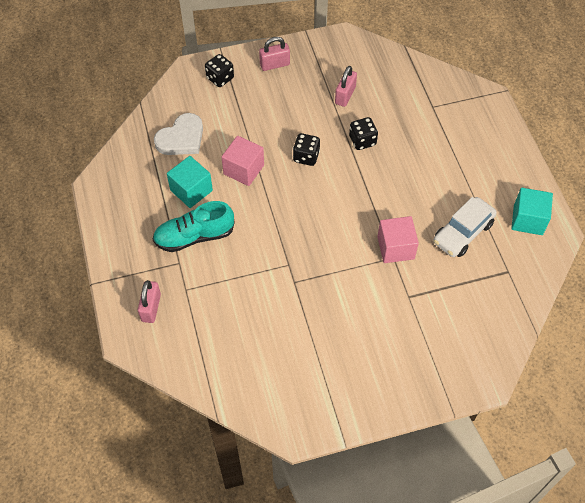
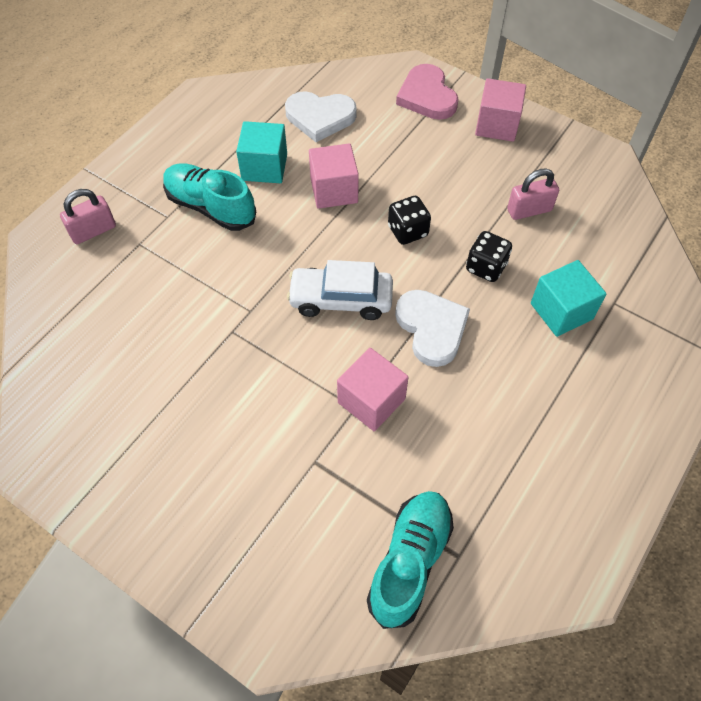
camera: 50 degrees right, 0 degrees up
black dice [205,54,234,87] -> pink heart [396,64,459,120]
pink padlock [259,37,290,71] -> pink cube [475,78,526,142]
white car [433,197,497,257] -> white car moved to [287,260,393,320]
turquoise cube [511,188,553,235] -> turquoise cube moved to [531,260,606,337]
none -> turquoise shoe [367,491,454,629]
none -> white heart [395,290,470,367]

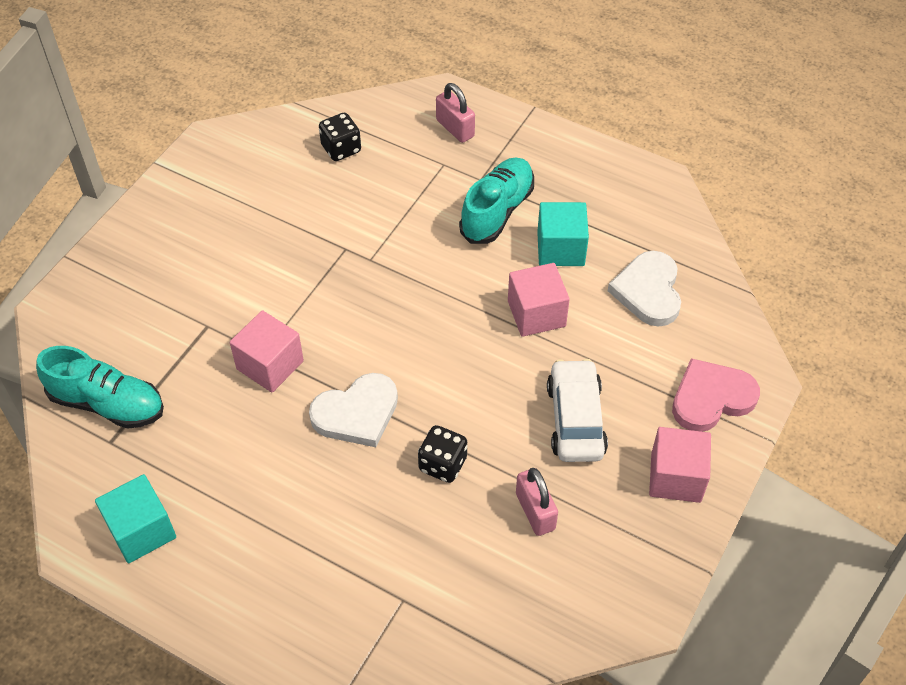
camera: 85 degrees right, 5 degrees down
white car [287,260,393,320] -> white car moved to [547,359,608,462]
black dice [388,195,431,245] -> black dice moved to [319,113,361,161]
turquoise cube [531,260,606,337] -> turquoise cube moved to [95,474,176,563]

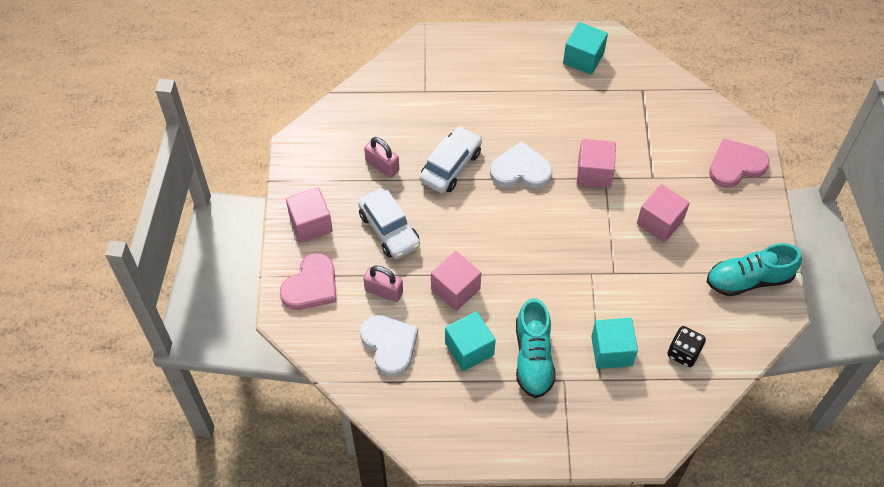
camera: 150 degrees right, 5 degrees up
turquoise shoe [36,346,164,428] -> turquoise shoe moved to [707,243,802,296]
white heart [309,373,398,447] -> white heart turned 60 degrees clockwise [490,141,553,189]
black dice [418,425,467,483] -> white car [420,126,482,193]
pink padlock [436,83,475,143] -> pink padlock moved to [363,266,403,302]
none -> turquoise cube [591,318,638,369]
none -> pink cube [637,184,690,242]
none -> pink heart [709,138,769,188]

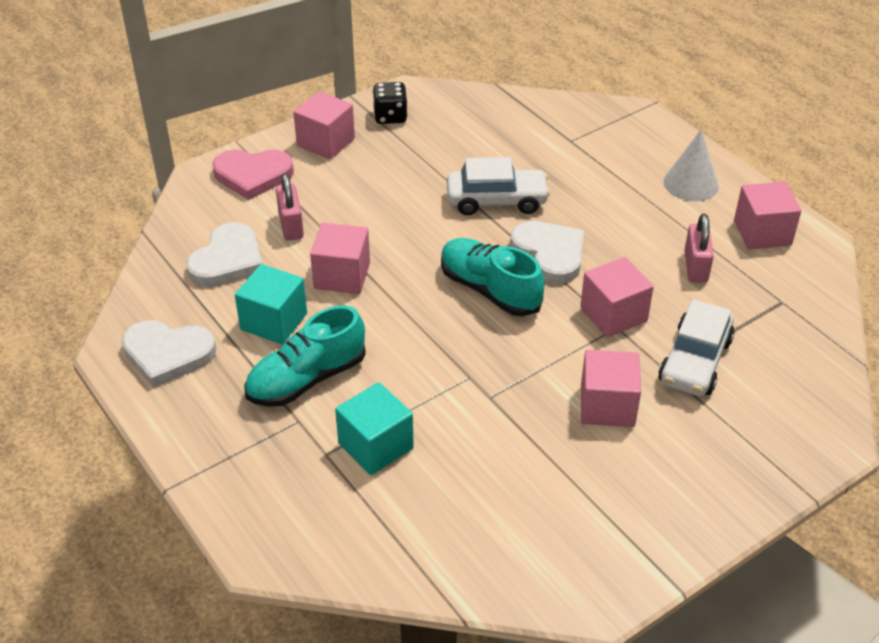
camera: 55 degrees right, 15 degrees down
white car [358,188,420,259] -> white car moved to [659,299,735,396]
pink padlock [364,137,399,178] -> pink padlock moved to [684,214,714,283]
turquoise cube [563,22,608,75] -> pink cube [734,181,801,249]
black dice [668,326,706,367] -> black dice moved to [373,82,407,124]
turquoise shoe [707,243,802,296] -> turquoise shoe moved to [441,238,544,316]
pink heart [709,138,769,188] -> none
none -> white heart [122,320,216,388]
none -> white cone [664,129,719,201]

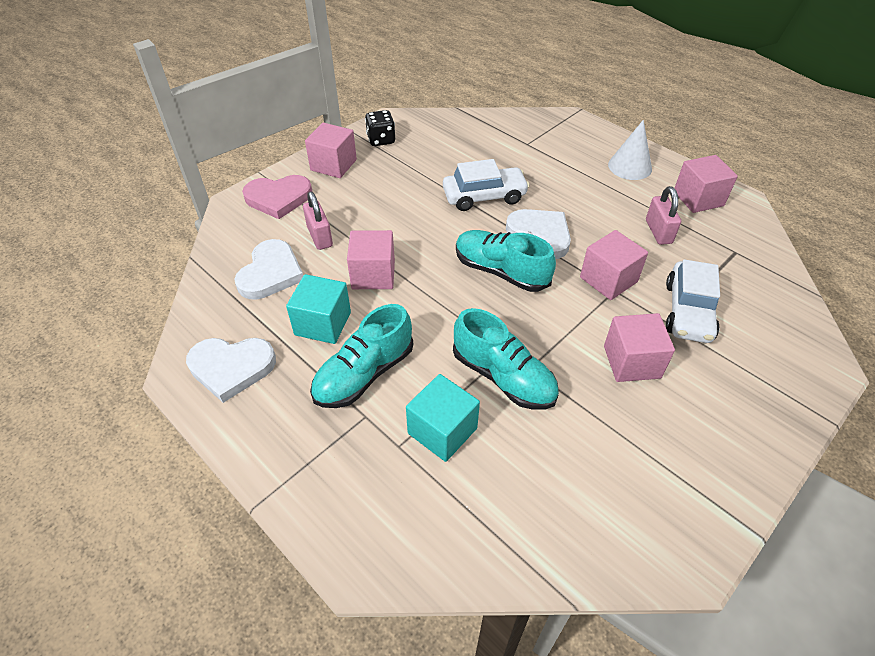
camera: 10 degrees left, 5 degrees up
none -> turquoise shoe [453,308,559,410]

